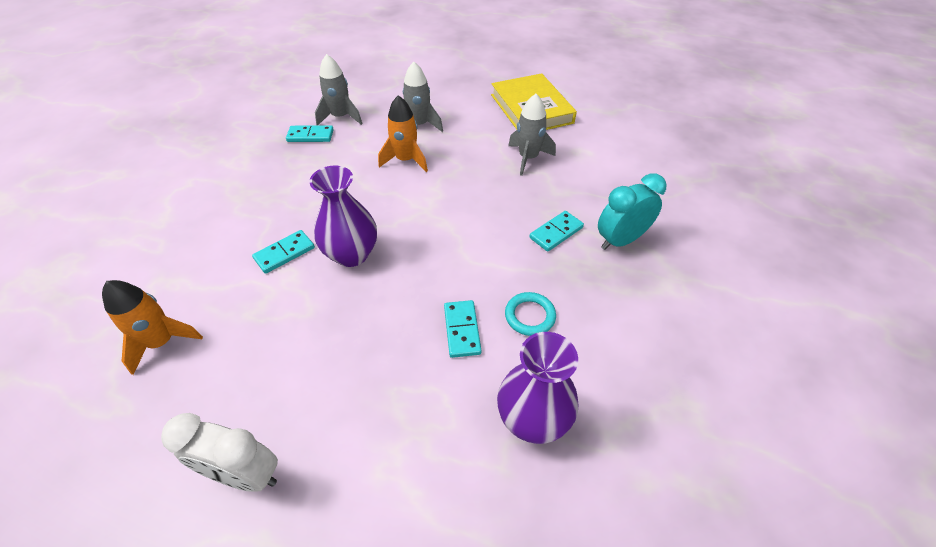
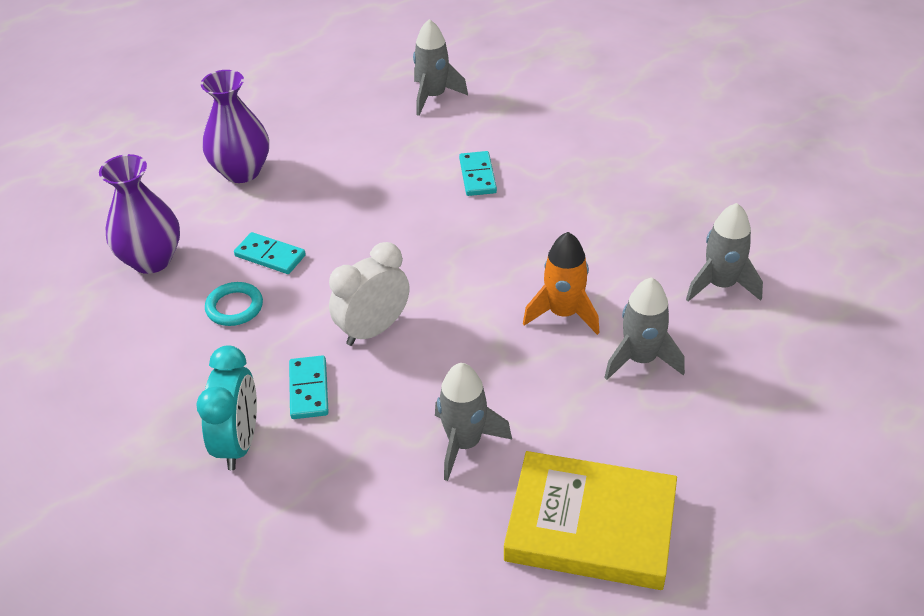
camera: 125 degrees right, 5 degrees down
orange rocket [102,280,203,375] -> grey rocket [413,19,468,116]
white clock [161,413,278,492] -> white clock moved to [329,242,409,346]
turquoise domino [286,125,334,142] -> none
purple vase [309,166,377,267] -> purple vase moved to [201,70,269,183]

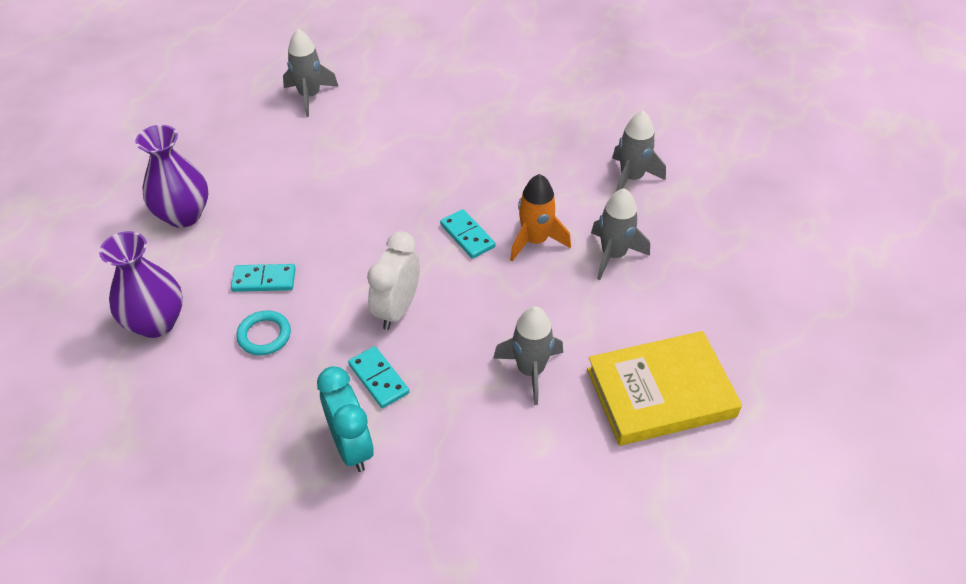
camera: 30 degrees left, 5 degrees up
turquoise domino [459,151,497,196] -> turquoise domino moved to [440,209,496,259]

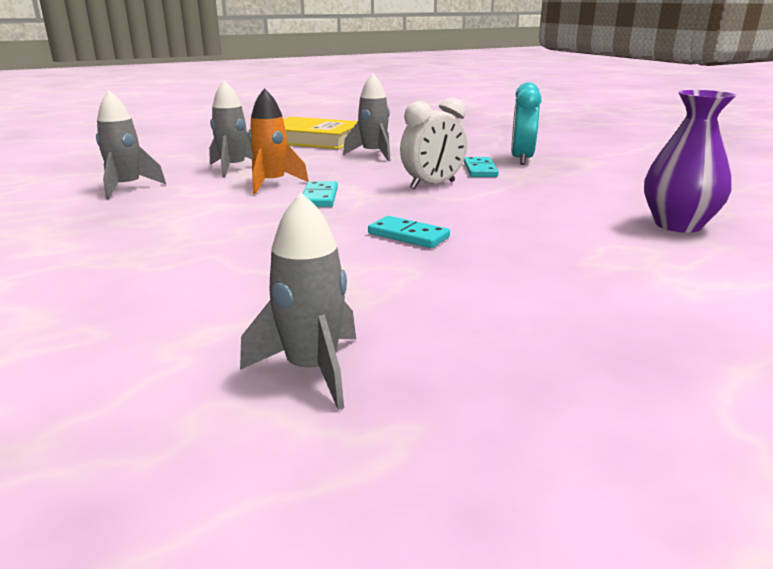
camera: 145 degrees left, 25 degrees down
purple vase [135,125,208,228] -> none
turquoise domino [231,264,296,292] -> turquoise domino moved to [368,216,450,248]
turquoise ring [236,310,291,355] -> none

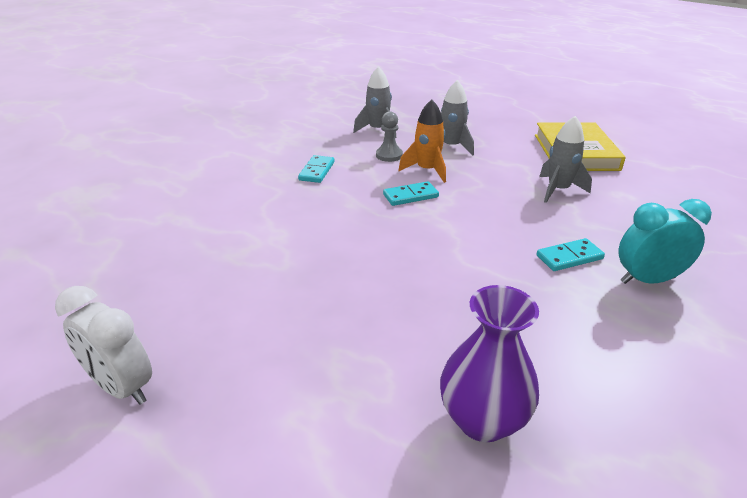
camera: 70 degrees right, 10 degrees up
grey rocket [240,192,356,410] -> none
turquoise domino [368,216,450,248] -> turquoise domino moved to [298,155,335,183]
white clock [400,97,467,189] -> white clock moved to [55,286,152,405]
none -> grey pawn [376,111,403,162]

